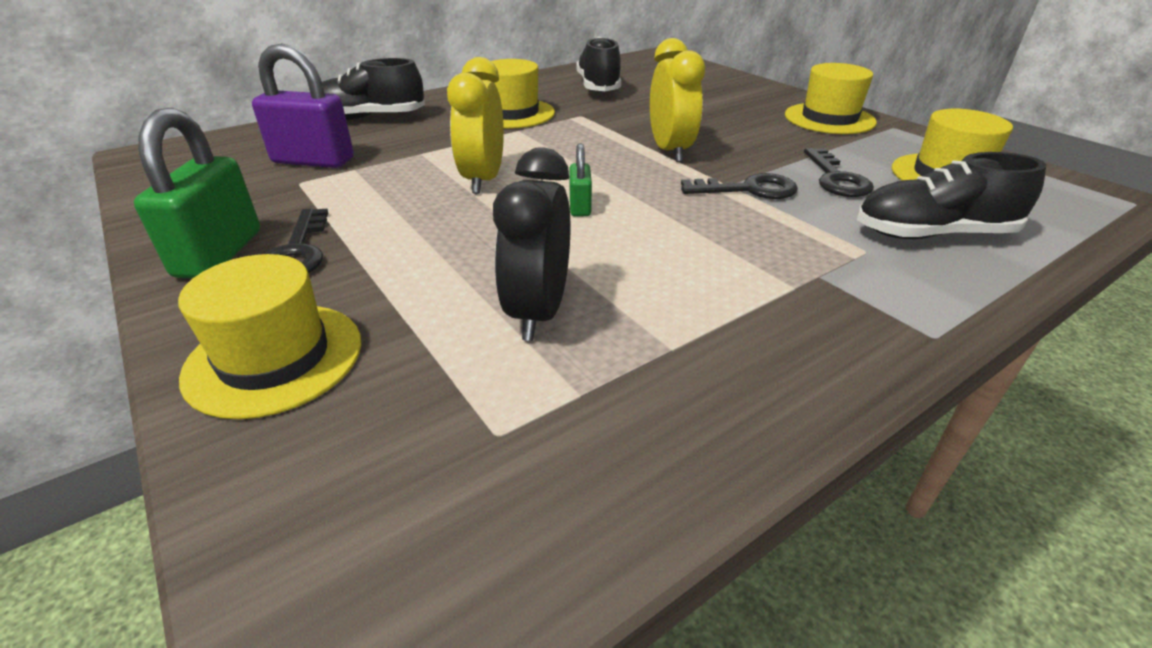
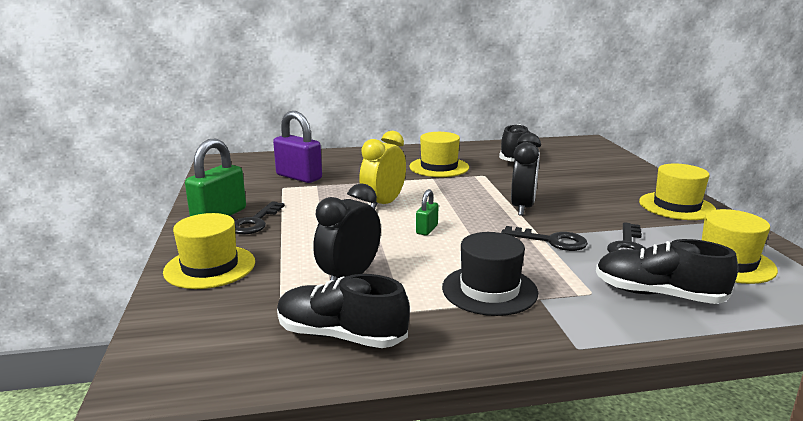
camera: 25 degrees right, 15 degrees down
black shoe [322,58,425,120] -> black shoe moved to [277,274,410,348]
yellow clock [650,38,705,162] -> black clock [511,133,541,216]
none -> black hat [442,232,538,316]

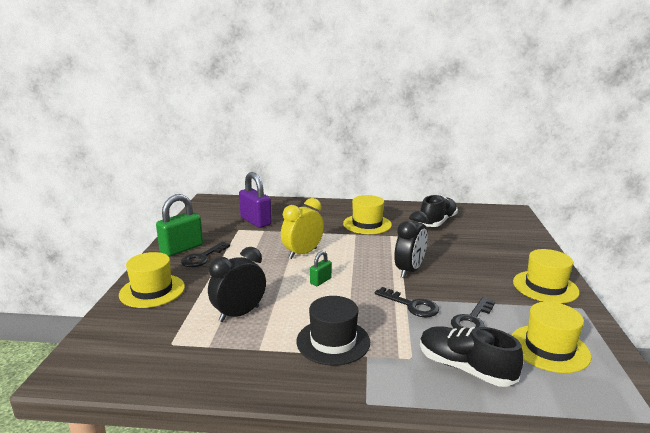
camera: 15 degrees right, 0 degrees up
black shoe [277,274,410,348] -> none

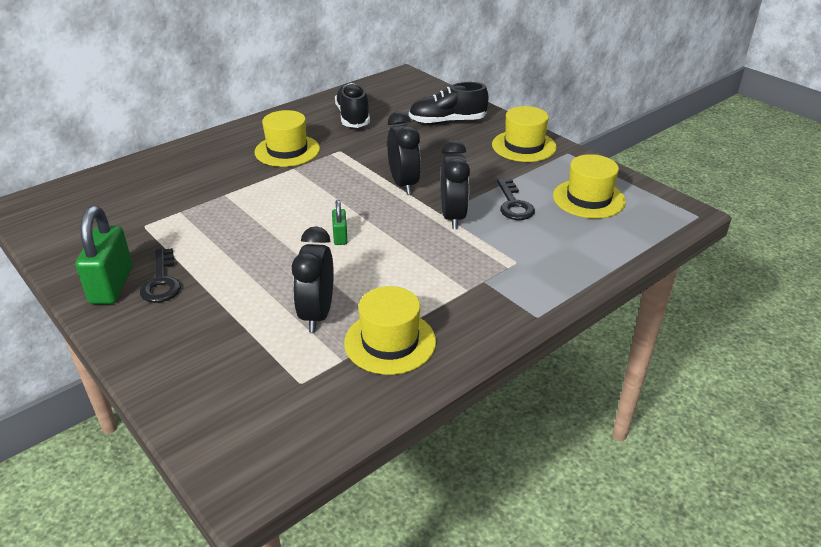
camera: 45 degrees left, 15 degrees up
yellow hat [119,252,185,308] -> yellow hat moved to [344,286,436,375]
purple padlock [239,172,272,228] -> none
yellow clock [281,198,324,259] -> none
black hat [296,296,370,366] -> none
black key [375,287,439,317] -> black clock [441,140,470,229]
black shoe [420,326,524,387] -> black shoe moved to [409,82,488,124]

